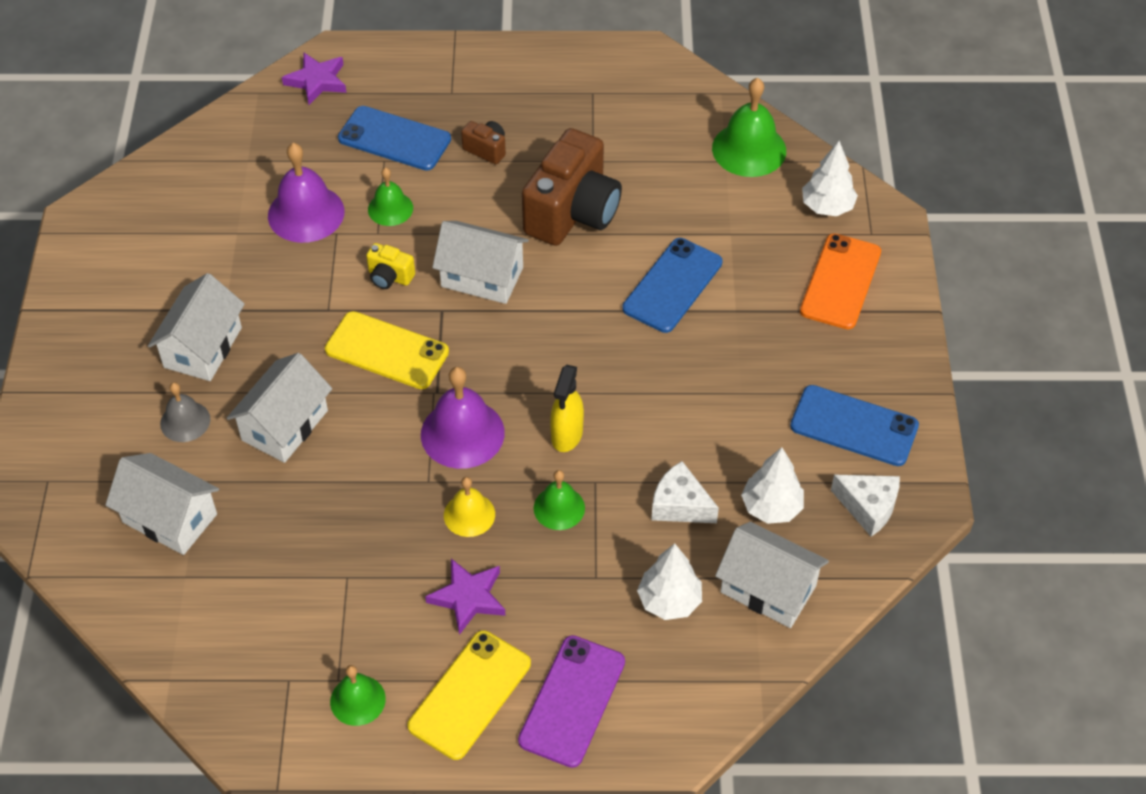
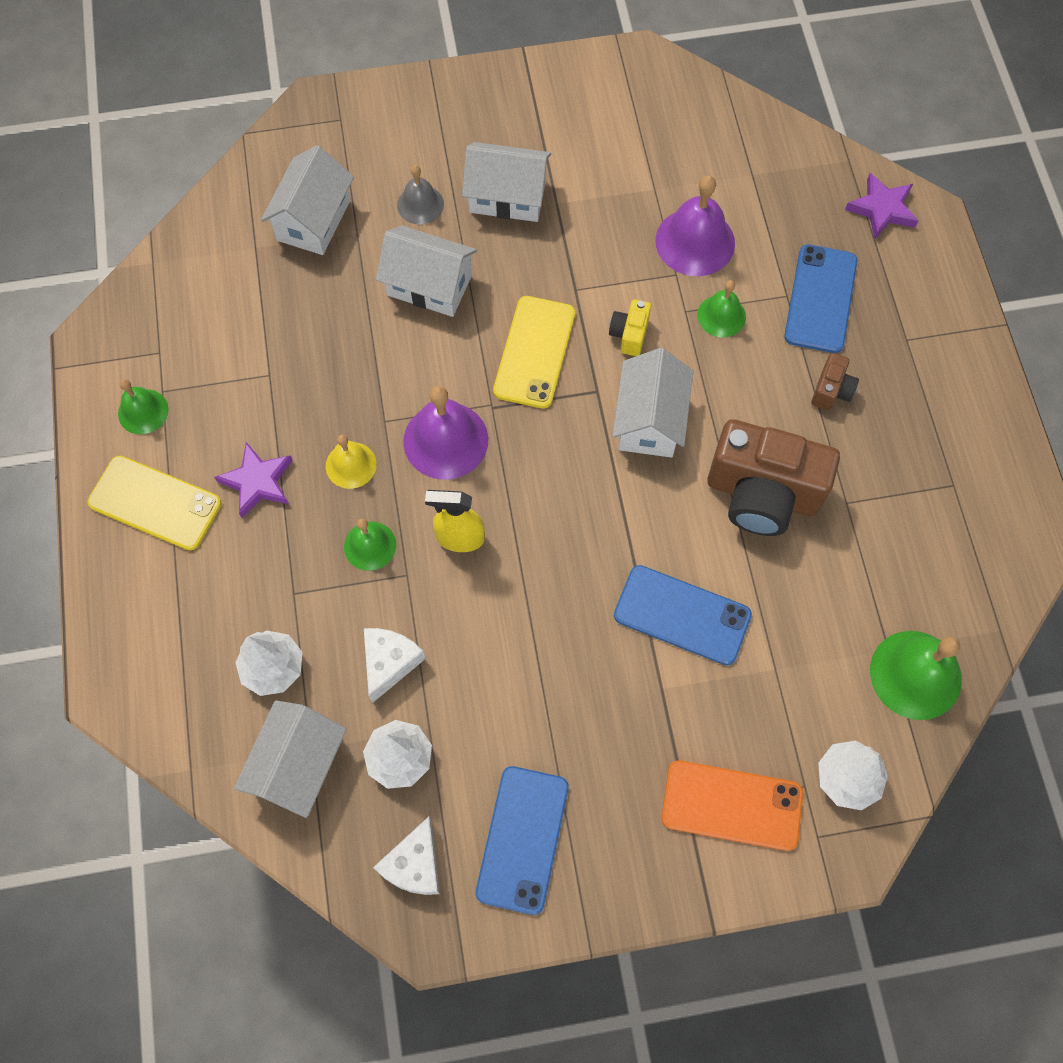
camera: 80 degrees right, 15 degrees up
purple phone [518,635,625,768] -> none

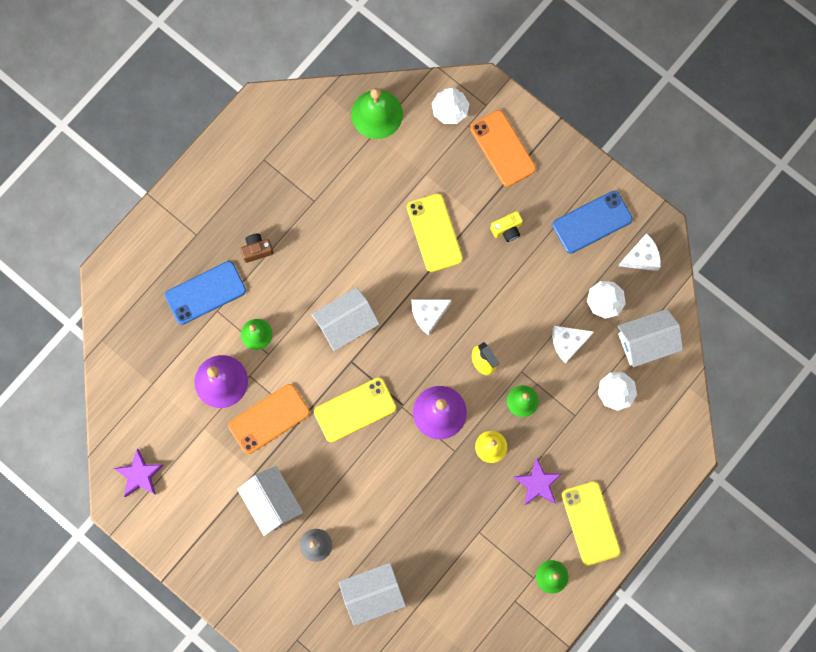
camera: 130 degrees left, 10 degrees up
white house [376,226,477,317] -> none
yellow camera [609,299,651,356] -> yellow camera moved to [490,211,523,242]
blue phone [614,565,752,665] -> yellow phone [407,194,463,272]
brown camera [708,419,840,536] -> none
purple star [845,173,918,239] -> purple star moved to [114,449,164,497]
none -> orange phone [228,384,310,454]
none -> white cheese [411,299,452,335]

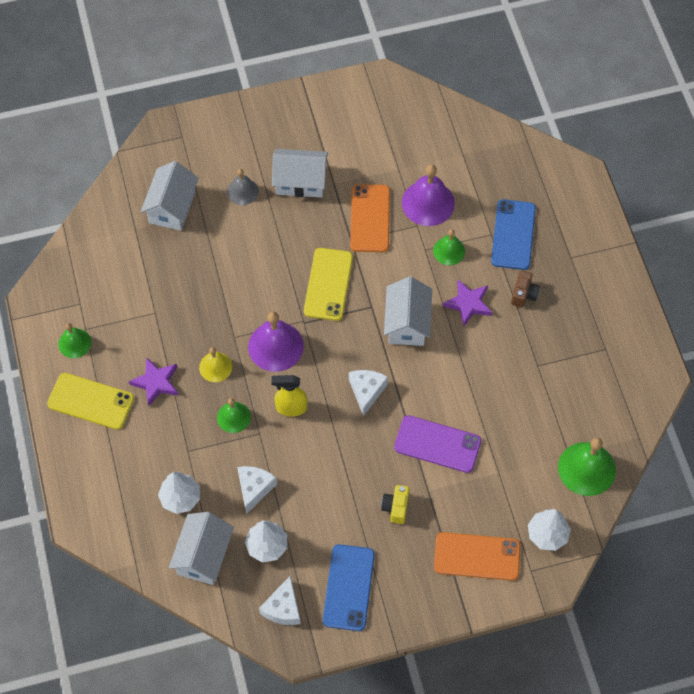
camera: 125 degrees right, 15 degrees down
purple star [114,449,164,497] -> purple star moved to [443,280,492,326]
yellow phone [407,194,463,272] -> purple phone [394,415,481,473]

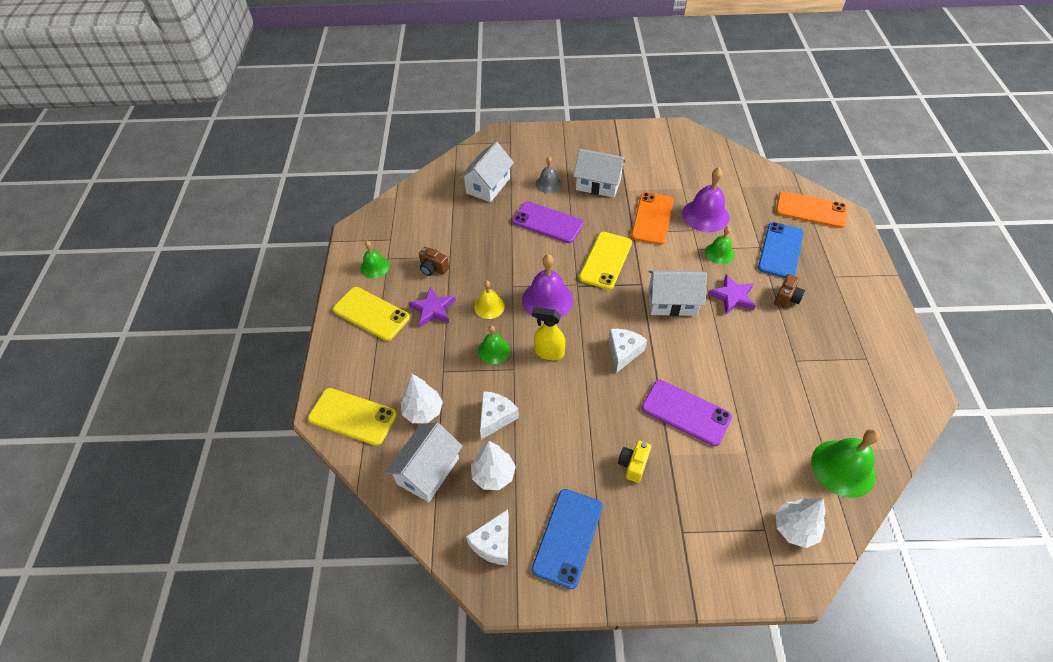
camera: 15 degrees right, 10 degrees down
white house [384,276,432,346] -> white house turned 75 degrees clockwise [648,270,707,316]
orange phone [434,532,521,581] -> orange phone moved to [776,191,847,228]
none -> yellow phone [308,388,397,446]
none -> brown camera [419,247,449,276]
none -> purple phone [512,201,584,243]

